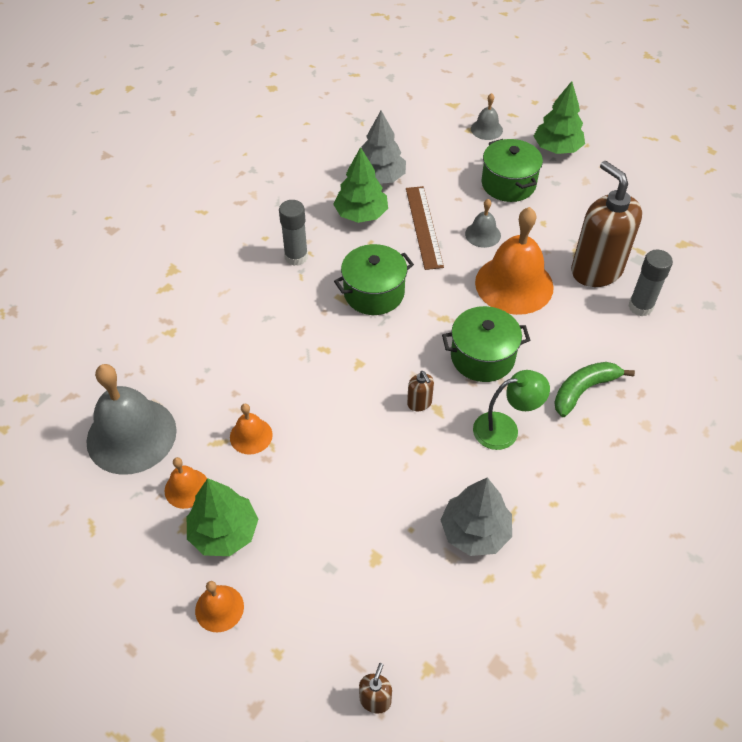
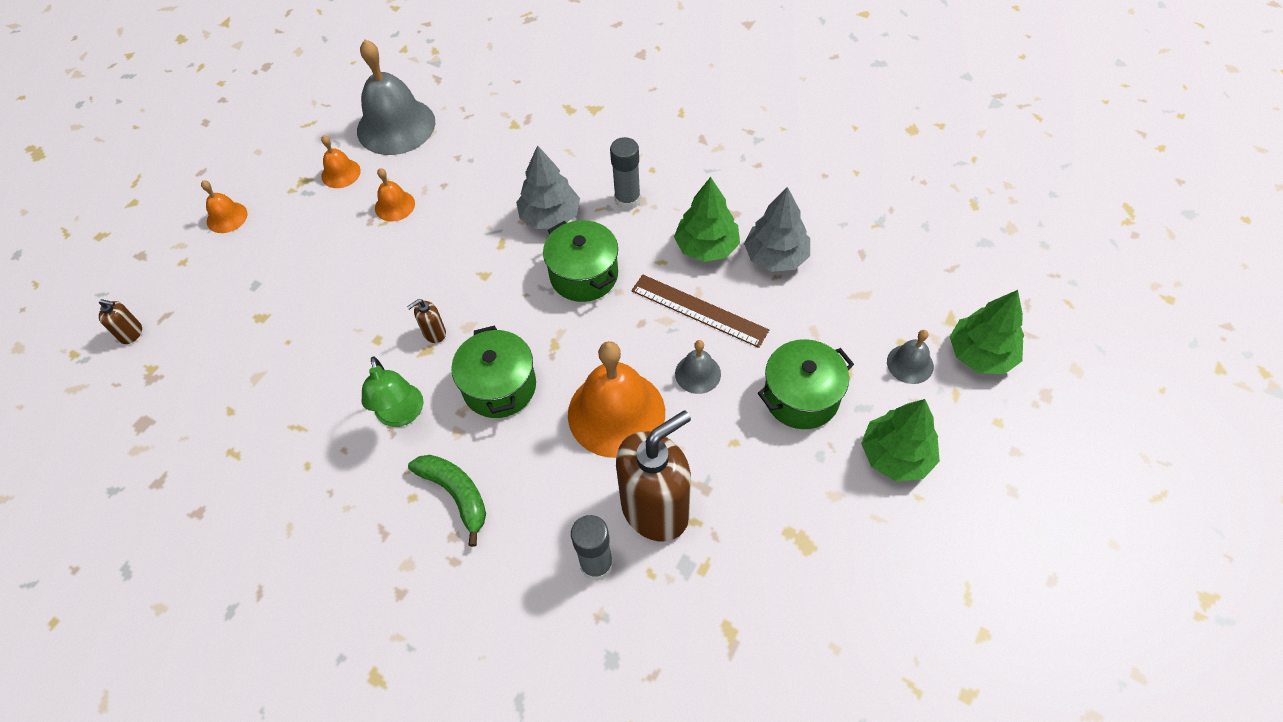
camera: 85 degrees right, 5 degrees up
green tree [187,478,258,556] -> green tree moved to [950,290,1024,374]
brown ruler [406,186,444,270] -> brown ruler turned 45 degrees clockwise [631,274,769,348]
grey tree [441,477,512,556] -> grey tree moved to [516,145,580,229]

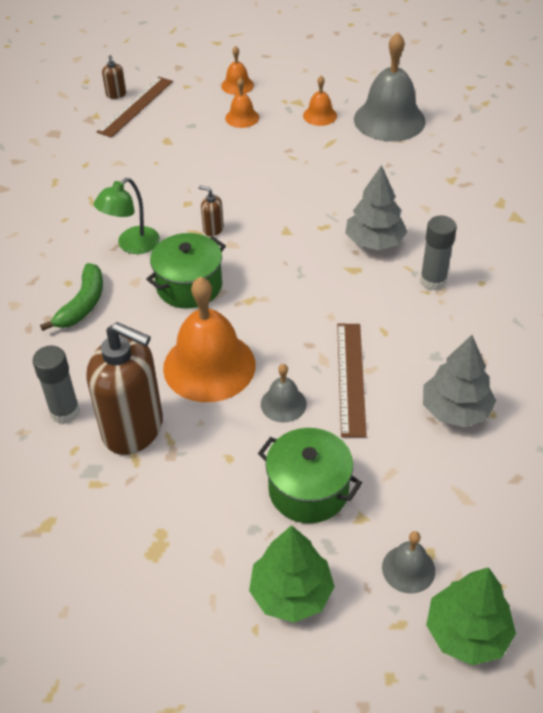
camera: 60 degrees right, 10 degrees down
orange bell [375,168,415,222] -> orange bell moved to [225,78,259,128]
green pot [543,220,618,302] -> none
green tree [674,177,740,262] -> none
none -> brown ruler [97,77,173,138]

